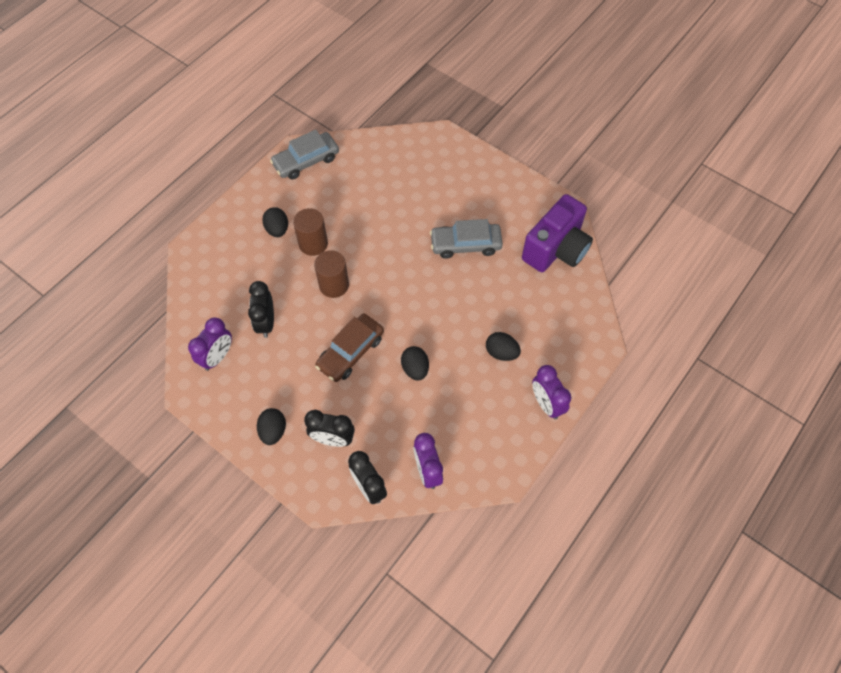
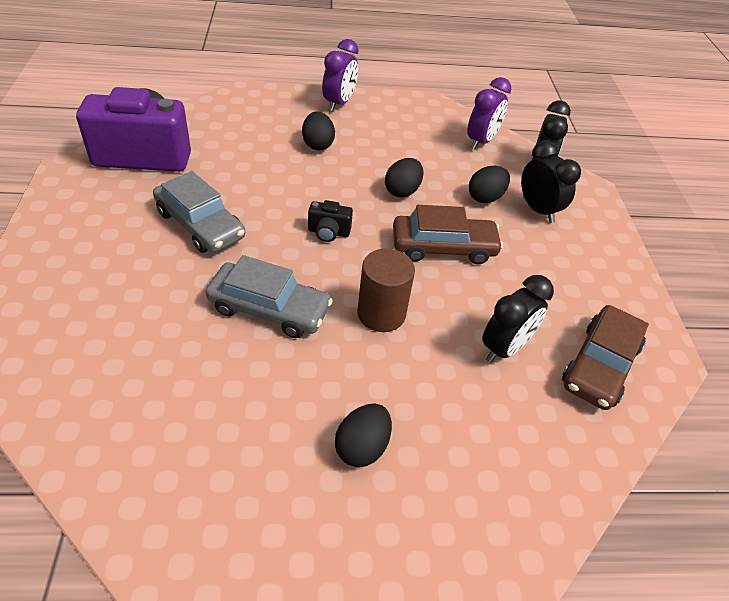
camera: 135 degrees left, 15 degrees down
purple clock [188,318,232,371] -> brown car [562,305,649,410]
black egg [257,408,286,445] -> black egg moved to [469,166,510,203]
grey car [270,130,339,179] -> grey car moved to [205,255,333,338]
brown cylinder [293,208,328,256] -> none
none -> black camera [308,200,353,242]

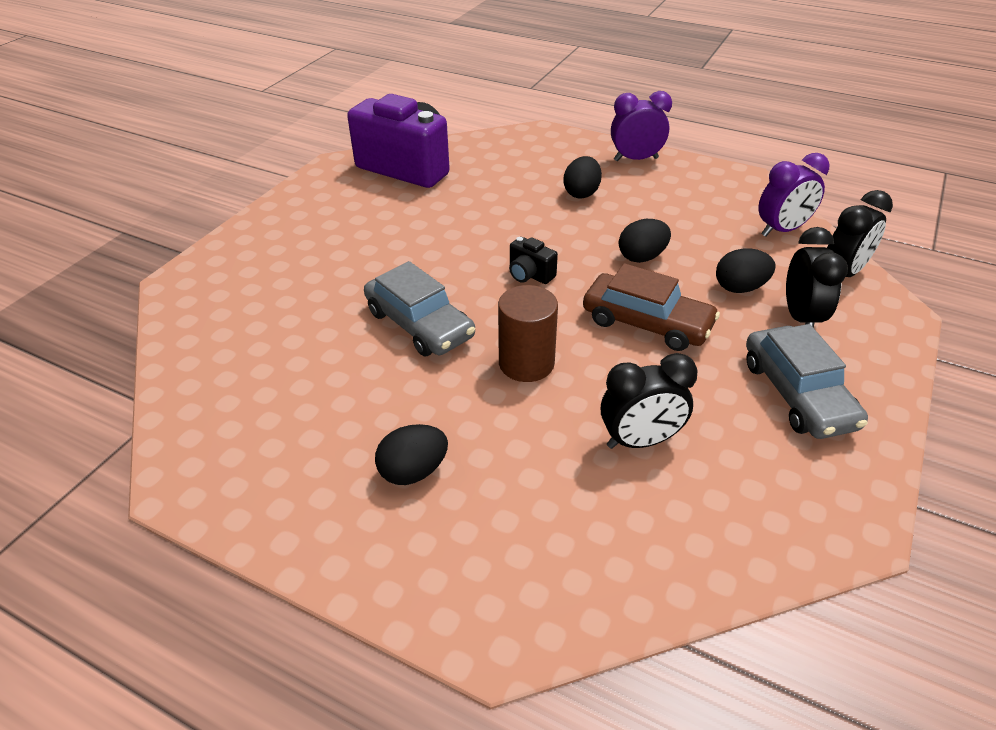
camera: 35 degrees right, 5 degrees down
grey car [153,171,245,253] -> grey car moved to [746,324,868,439]
purple clock [322,39,359,111] -> purple clock turned 150 degrees counterclockwise [611,91,672,161]
brown car [562,305,649,410] -> none

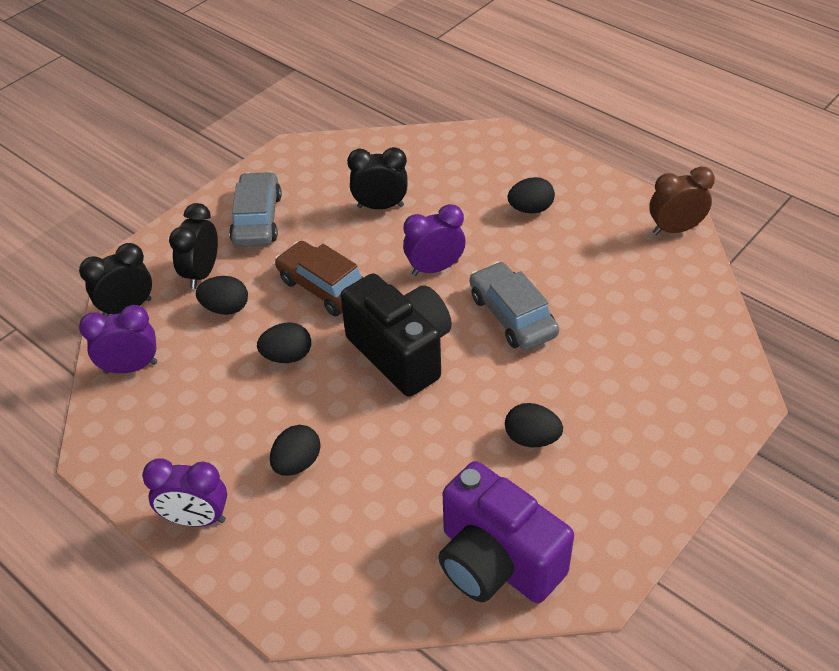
camera: 165 degrees left, 5 degrees up
brown cylinder [498,285,558,382] -> purple clock [403,204,466,276]
black camera [509,237,558,284] -> black camera [340,274,452,397], size x2.40
none -> black egg [505,403,563,447]
none -> brown clock [649,166,715,235]

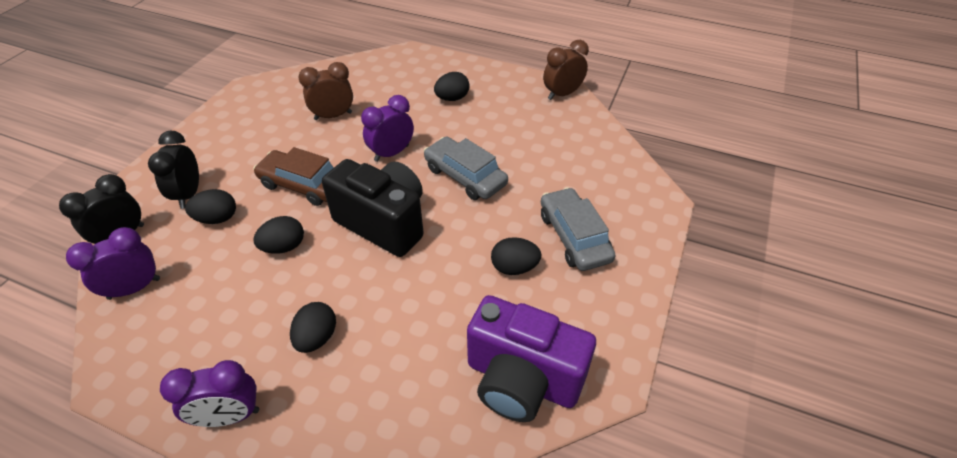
camera: 20 degrees left, 0 degrees up
grey car [229,172,282,247] -> grey car moved to [541,187,616,271]
black clock [347,147,407,209] -> brown clock [299,62,353,120]

